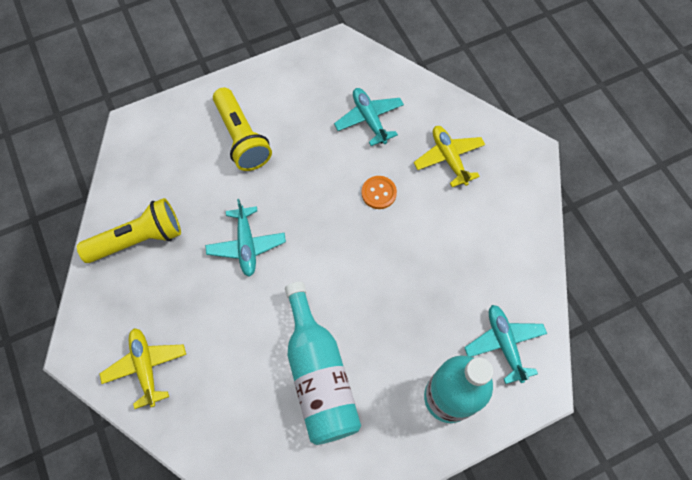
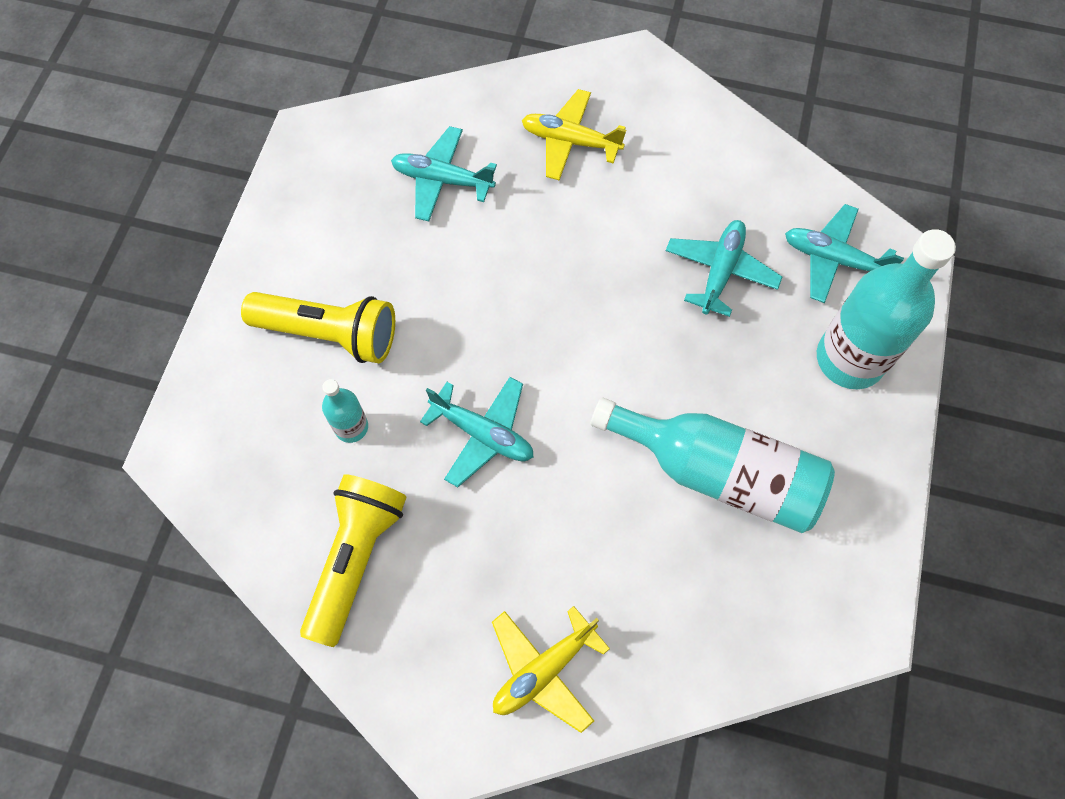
camera: 50 degrees left, 0 degrees up
yellow plane [99,328,186,409] -> yellow plane turned 60 degrees counterclockwise [492,606,610,733]
orange button [361,176,397,209] -> none
none -> turquoise bottle [322,379,368,443]
none -> turquoise plane [666,220,782,317]

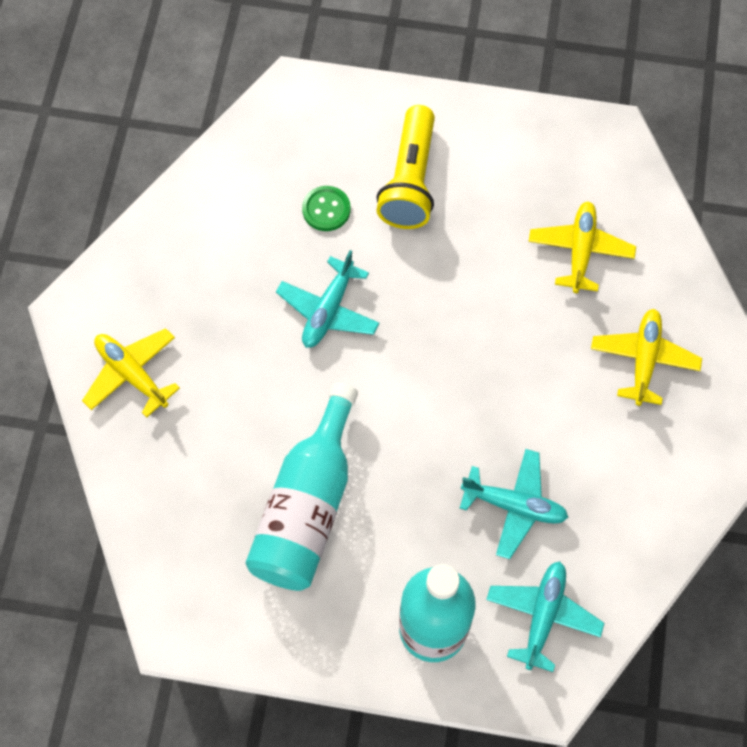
camera: 85 degrees right, 0 degrees up
yellow flashlight [300,474,407,647] -> none
turquoise bottle [322,379,368,443] -> green button [302,186,351,231]
turquoise plane [391,126,497,222] -> yellow plane [529,201,636,293]

